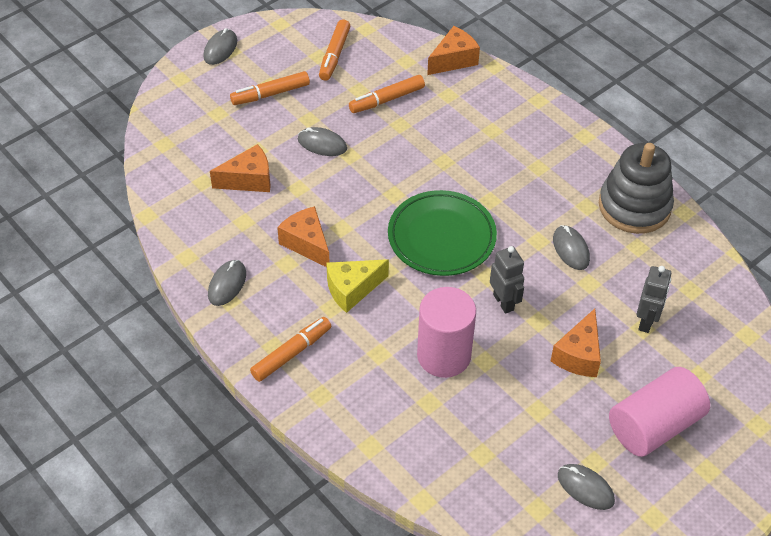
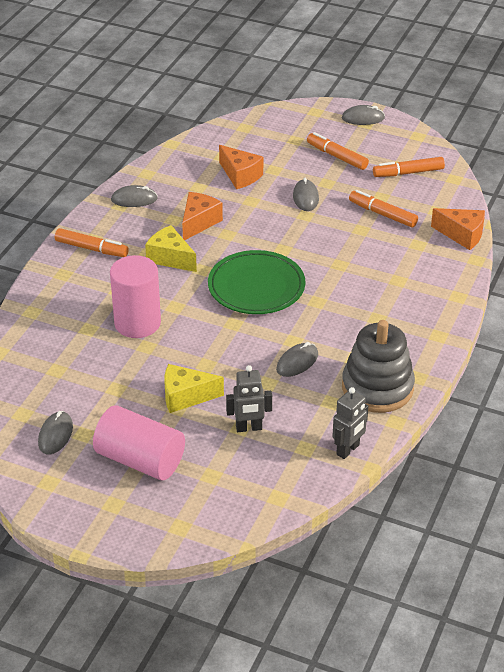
camera: 65 degrees right, 10 degrees down
grey robot [490,246,524,314] -> grey robot moved to [332,387,368,459]
orange cheese [551,309,601,377] -> yellow cheese [164,364,224,413]

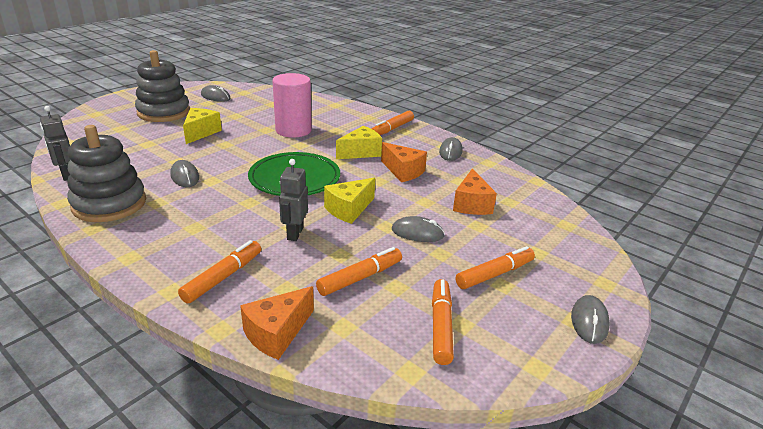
camera: 105 degrees right, 10 degrees down
pink cylinder [93,405,185,480] -> grey stacking toy [135,50,190,122]
orange cheese [219,145,263,189] -> orange cheese turned 60 degrees counterclockwise [453,168,497,215]
grey robot [226,365,272,432] -> grey robot moved to [279,159,308,241]
none -> orange marker [178,240,261,304]
none -> yellow cheese [324,178,375,224]

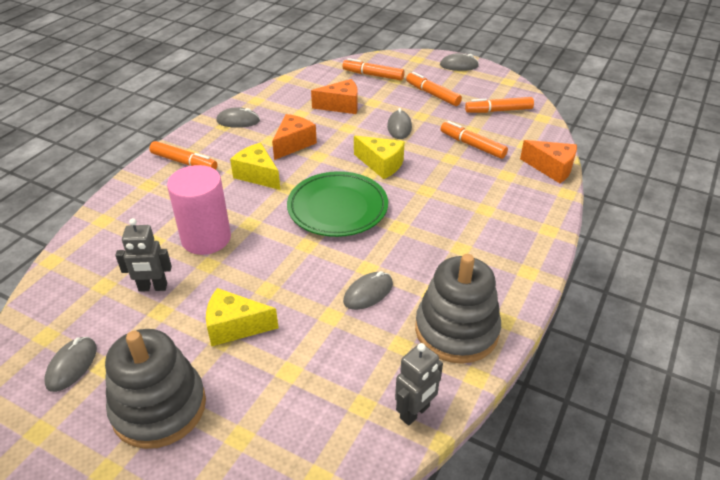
camera: 100 degrees left, 10 degrees up
orange marker [178,240,261,304] -> orange marker moved to [343,58,405,81]
grey robot [279,159,308,241] -> grey robot moved to [115,218,172,292]

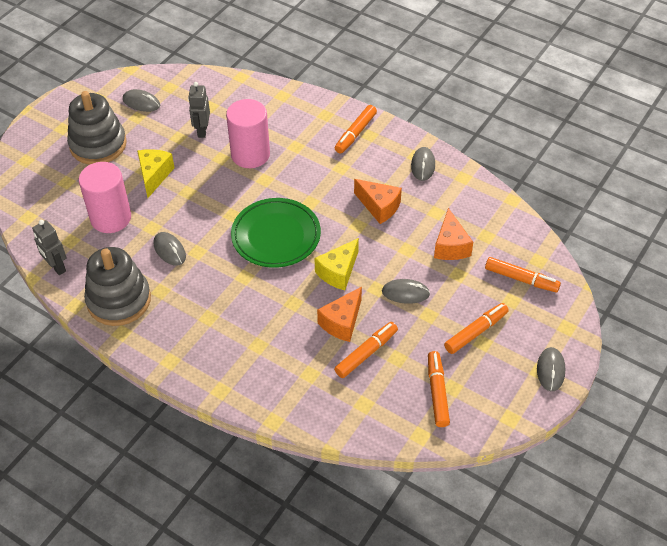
camera: 95 degrees right, 10 degrees up
yellow cheese [230,143,280,190] -> none
orange marker [343,58,405,81] -> orange marker turned 90 degrees clockwise [485,257,561,293]
orange cheese [520,140,577,183] -> orange cheese moved to [317,287,362,342]
none -> pink cylinder [79,162,131,233]

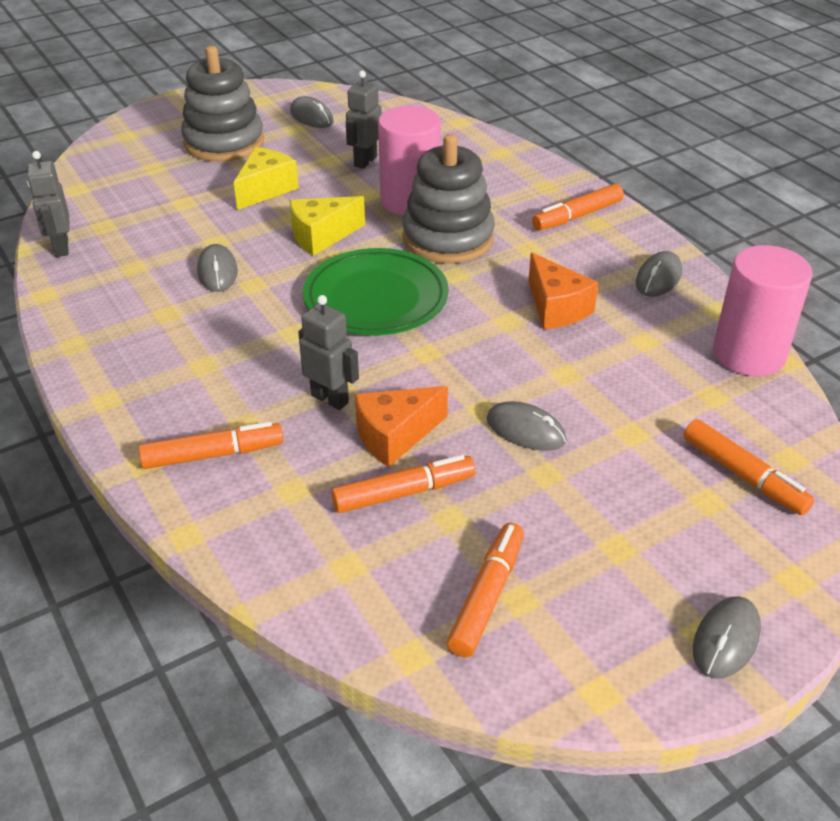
camera: 25 degrees right, 10 degrees down
pink cylinder [79,162,131,233] -> pink cylinder moved to [713,245,812,376]
grey stacking toy [84,247,151,326] -> grey stacking toy moved to [402,134,495,264]
yellow cheese [315,238,359,290] -> yellow cheese moved to [290,196,365,256]
orange cheese [434,208,473,260] -> none
orange marker [444,303,509,354] -> orange marker moved to [139,422,283,469]
none -> grey robot [298,295,359,410]

